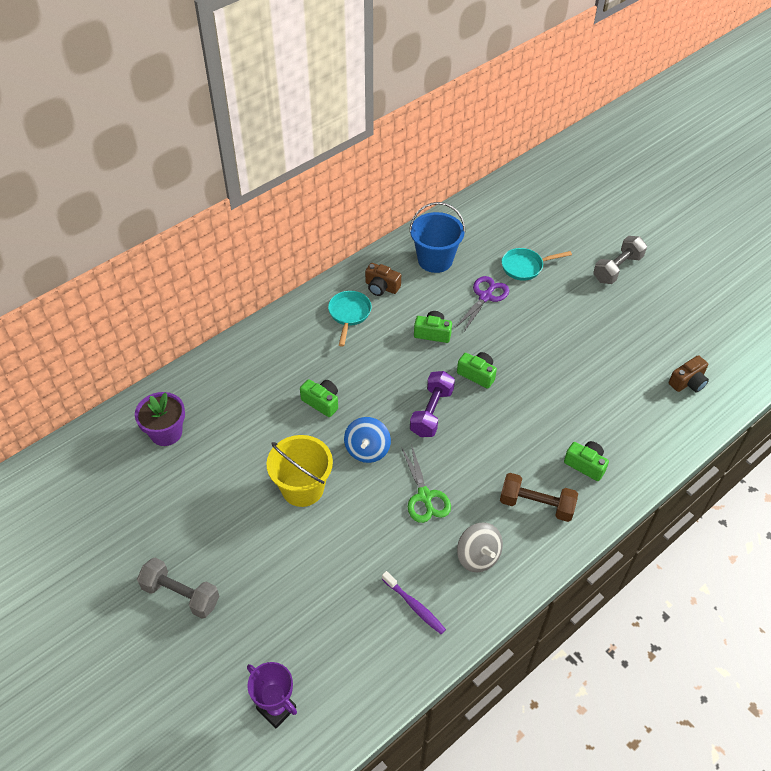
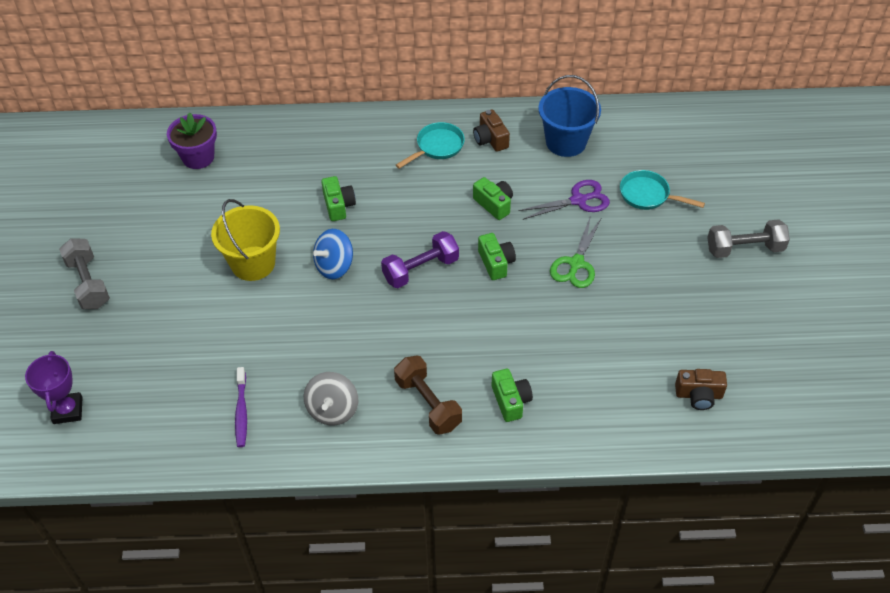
camera: 40 degrees right, 0 degrees up
green scissors [401,444,451,523] -> green scissors moved to [550,217,602,288]

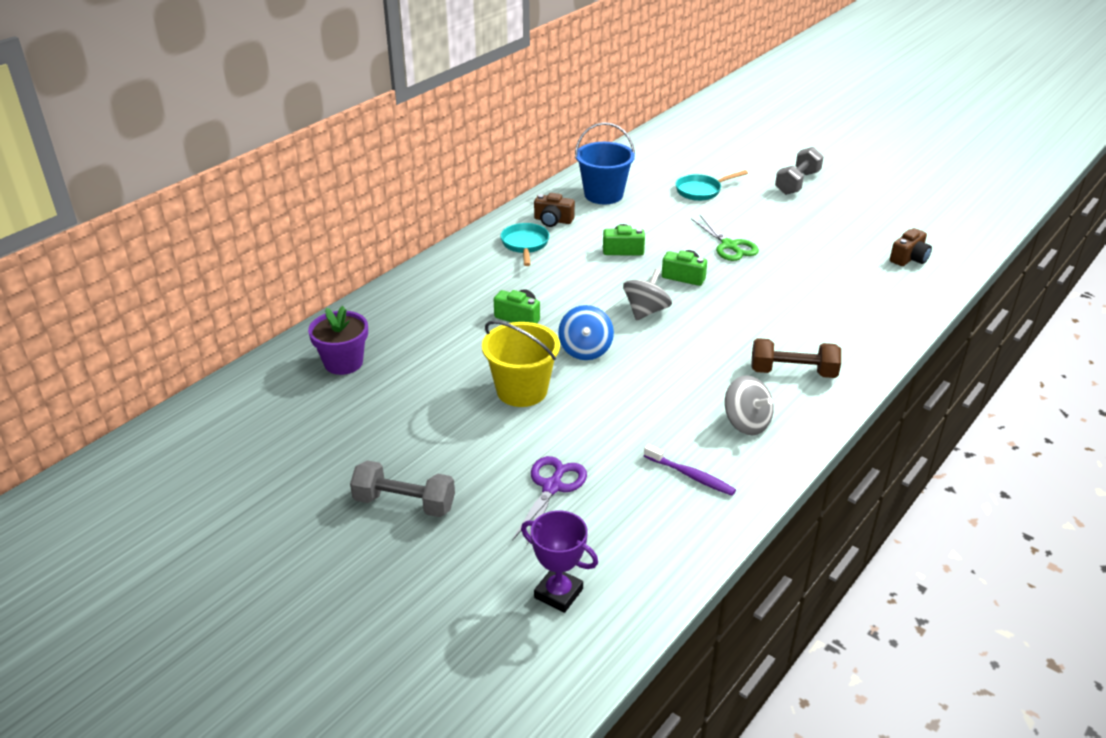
camera: 50 degrees left, 15 degrees down
purple dumbbell [381,231,459,288] -> grey spinning top [623,269,672,321]
green camera [492,369,533,422] -> none
purple scissors [518,180,610,220] -> purple scissors moved to [512,456,587,545]

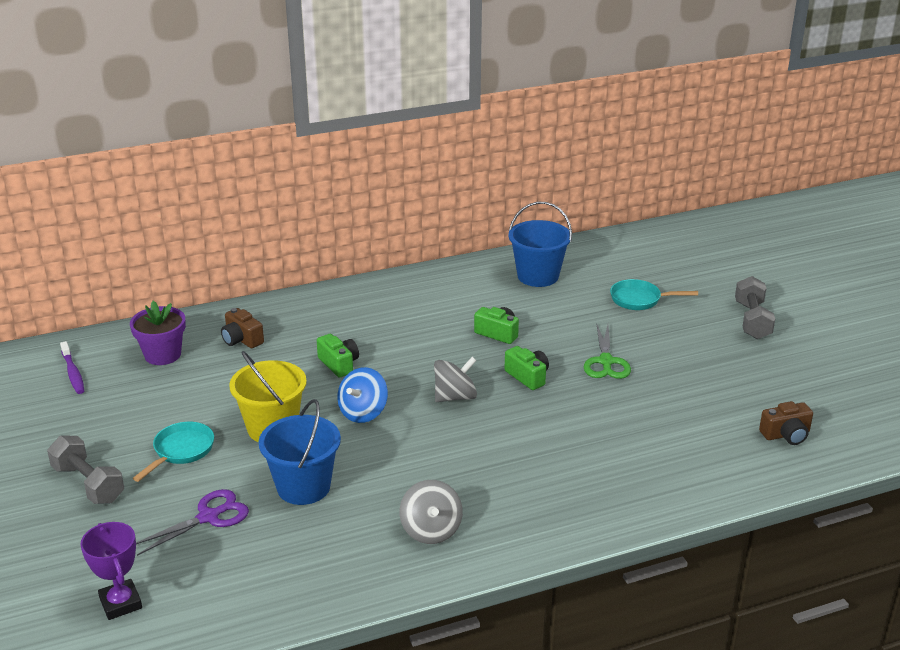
camera: 30 degrees right, 5 degrees down
turquoise pan [500,223,549,266] -> turquoise pan moved to [133,422,214,482]
brown camera [534,193,575,227] -> brown camera moved to [221,308,264,348]
purple toothbrush [644,444,736,496] -> purple toothbrush moved to [60,341,84,394]
brown dumbbell [751,338,841,378] -> none
grey dumbbell [775,147,824,195] -> grey dumbbell turned 60 degrees counterclockwise [735,276,775,339]
none -> blue bucket [259,399,341,505]

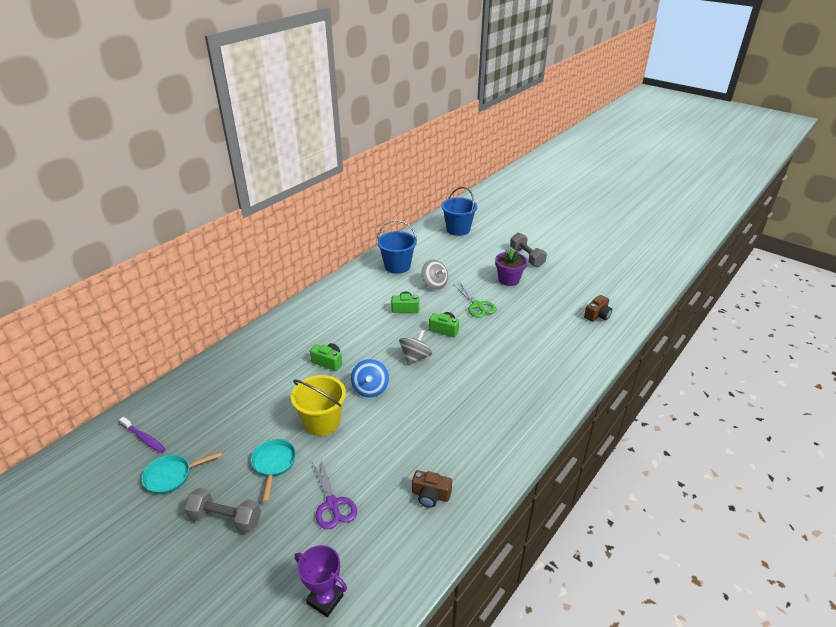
camera: 30 degrees left, 5 degrees up
purple flower pot [130,301,186,365] -> purple flower pot moved to [495,249,527,286]
purple scissors [136,489,249,556] -> purple scissors turned 135 degrees clockwise [312,459,357,529]
brown camera [221,308,264,348] -> brown camera moved to [412,470,452,508]
blue bucket [259,399,341,505] -> blue bucket moved to [441,187,477,236]
grey spinning top [400,480,463,544] -> grey spinning top moved to [422,260,448,290]
turquoise pan [610,279,698,310] -> turquoise pan moved to [141,451,223,494]

